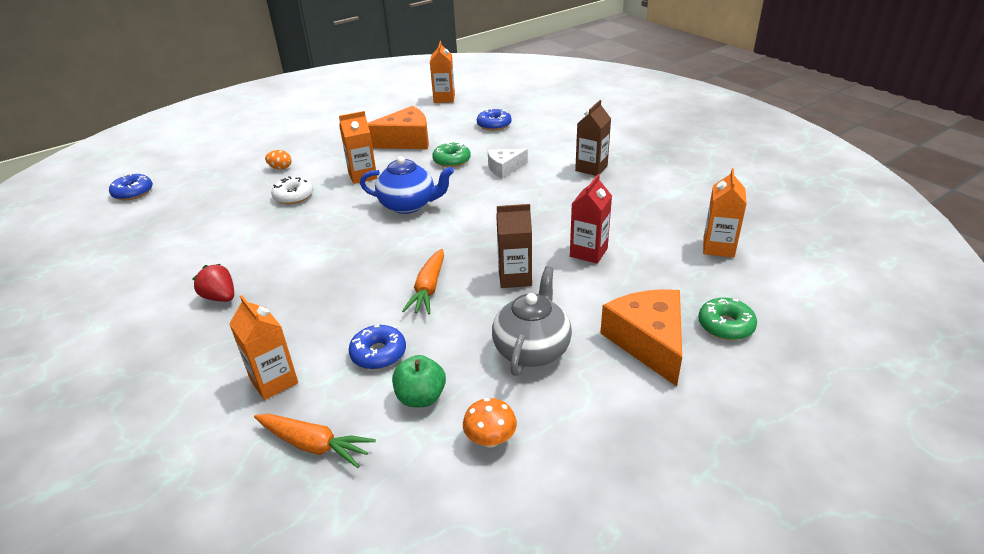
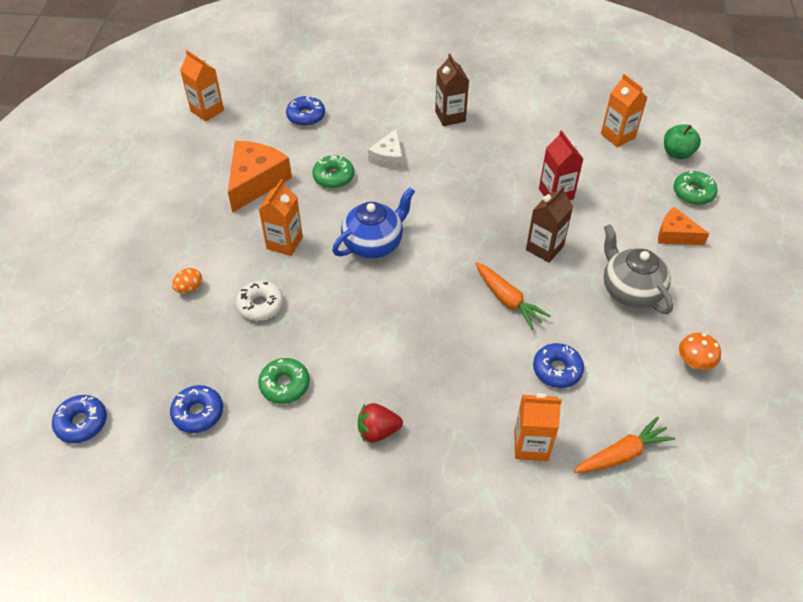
camera: 50 degrees left, 15 degrees up
green apple [392,355,446,407] -> green apple moved to [664,124,701,159]
orange cheese [600,289,682,387] -> orange cheese [658,207,710,245], size x0.59
none -> blue donut [170,385,223,433]
none -> green donut [258,358,310,404]

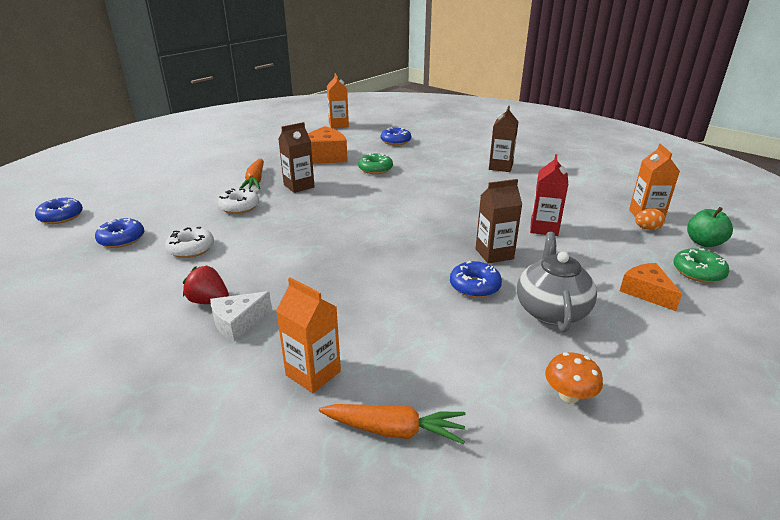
camera: 35 degrees right, 20 degrees down
orange egg [172,268,202,293] -> orange egg moved to [635,208,665,230]
green donut [258,358,310,404] -> white donut [165,227,214,258]
orange carton [259,179,303,256] -> brown carton [278,122,315,193]
blue teapot [332,187,415,259] -> none
white cheese [368,128,402,169] -> white cheese moved to [210,291,272,342]
orange carrot [475,262,550,330] -> orange carrot moved to [239,159,264,189]
blue donut [533,343,584,388] -> blue donut moved to [450,261,502,298]

